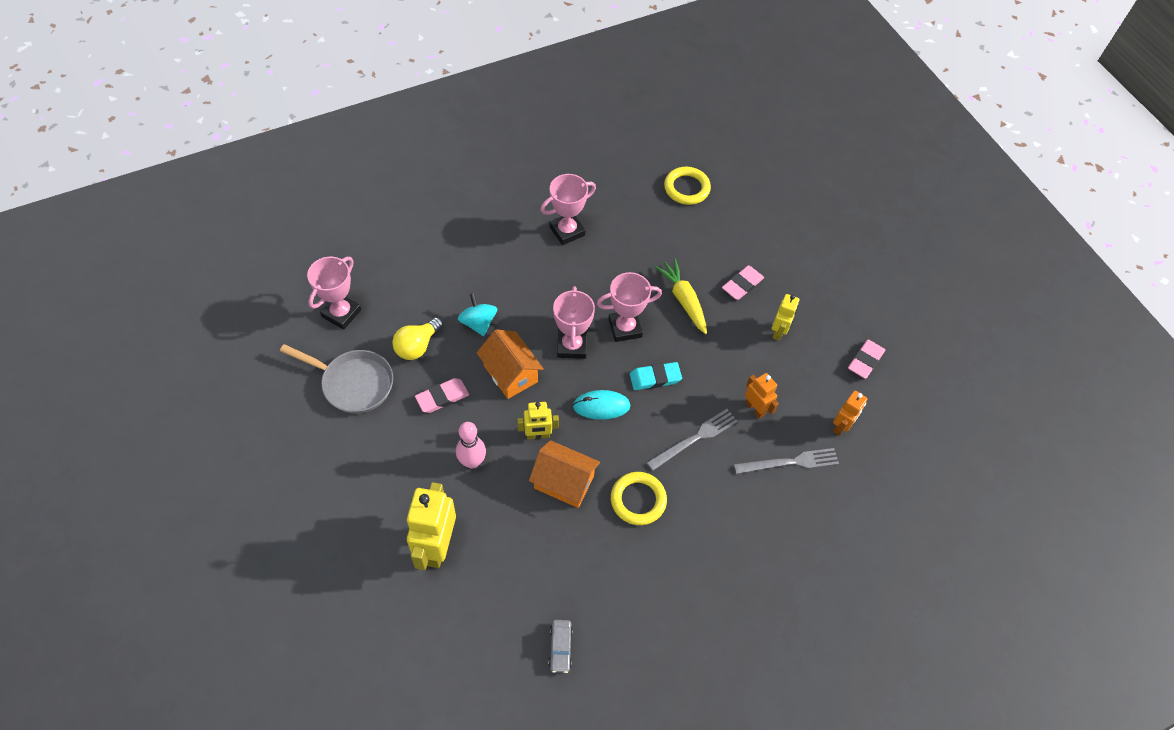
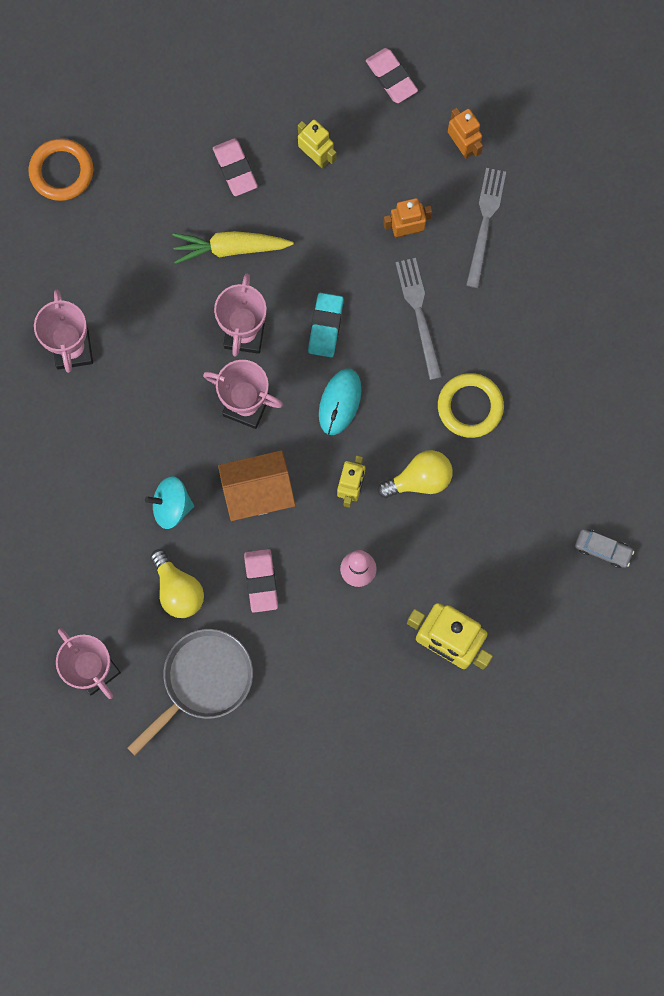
camera: 65 degrees left, 20 degrees up
orange house [529,440,600,508] -> yellow light bulb [378,450,453,498]
yellow ring [664,167,711,205] -> orange ring [28,138,93,201]

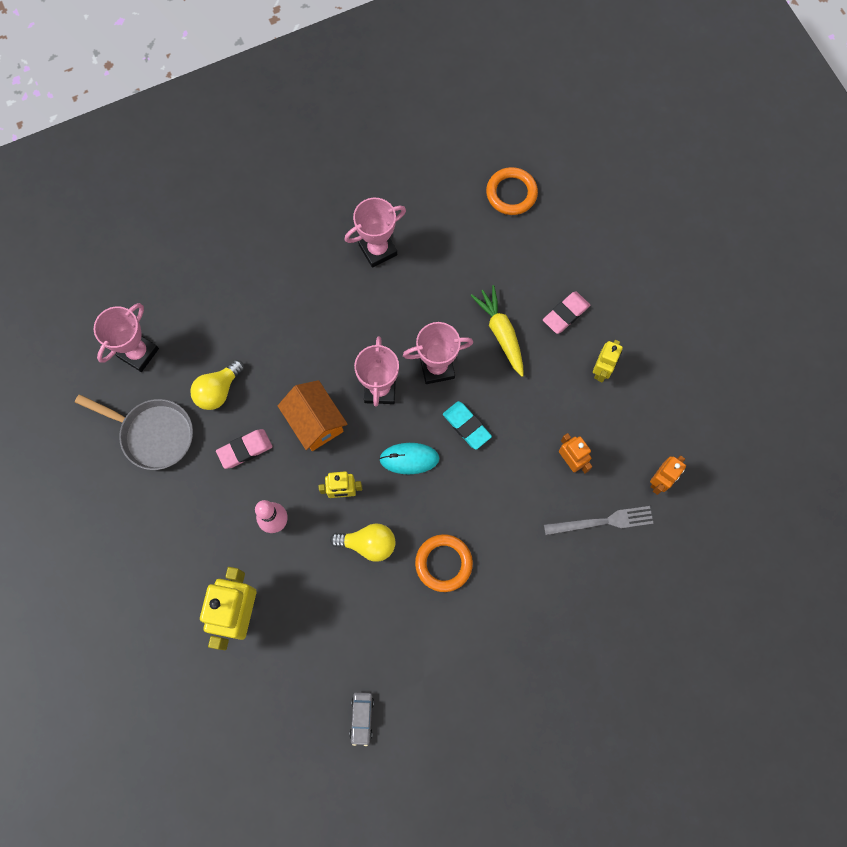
camera: 70 degrees right, 5 degrees down
turquoise spinning top [145,476,194,529] -> none
turquoise eraser [308,293,344,357] -> turquoise eraser turned 60 degrees clockwise [443,401,492,450]
pink eraser [366,48,418,103] -> none
yellow light bulb [378,450,453,498] -> yellow light bulb turned 45 degrees counterclockwise [330,523,396,562]
grey fork [395,258,442,380] -> none
yellow ring [438,373,504,438] -> orange ring [415,534,473,592]

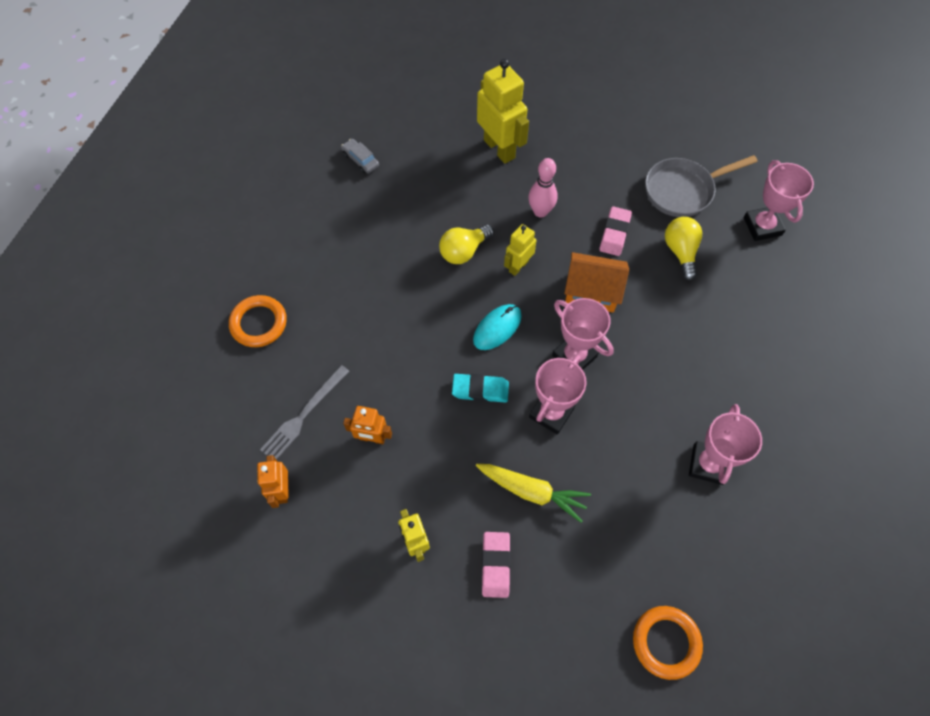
camera: 135 degrees right, 10 degrees down
orange ring [415,534,473,592] -> orange ring moved to [229,295,287,347]

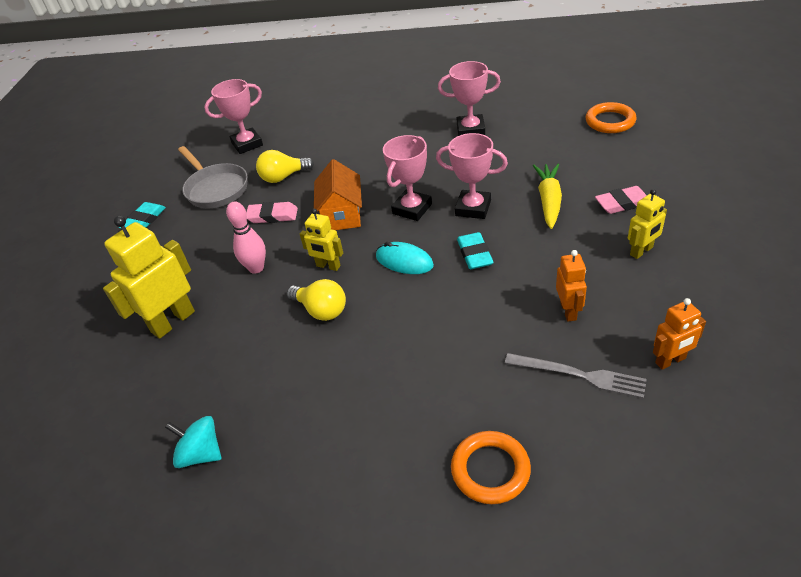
camera: 100 degrees left, 20 degrees down
grey car [341,139,379,173] -> turquoise spinning top [165,416,221,468]
none -> turquoise eraser [119,202,166,229]

